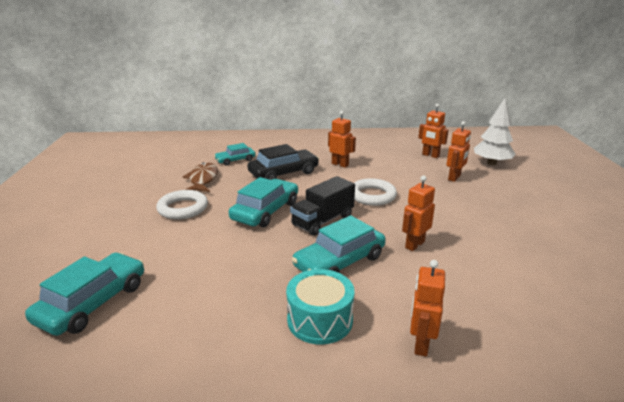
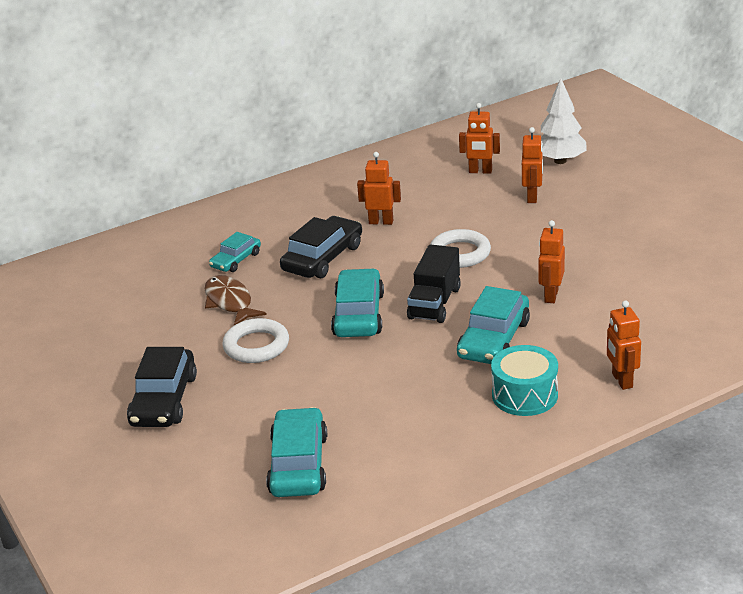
camera: 25 degrees left, 5 degrees up
none -> black car [127,347,197,427]

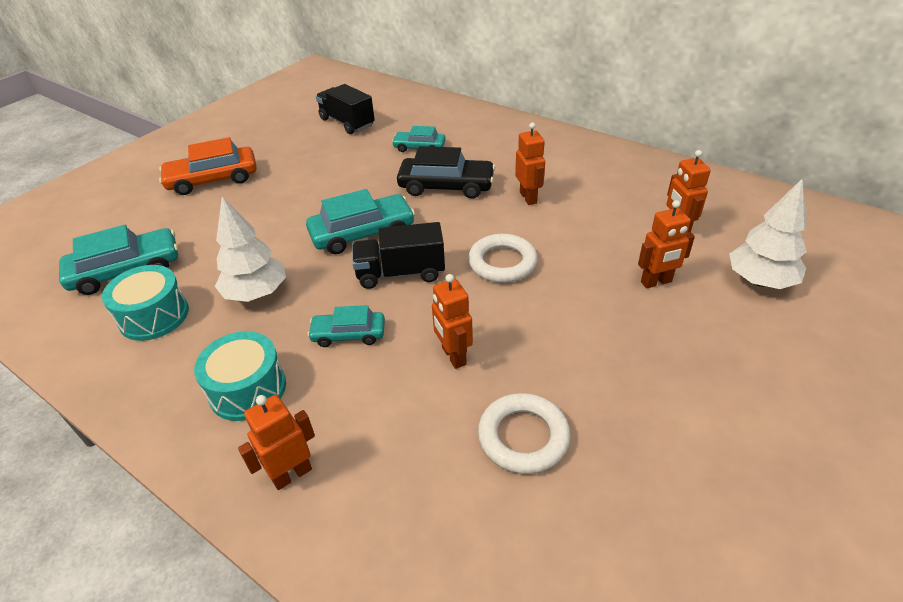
camera: 65 degrees right, 10 degrees up
black car [127,347,197,427] -> orange car [159,137,257,195]
brown fish [205,275,267,325] -> none
white ring [223,318,289,363] -> white ring moved to [478,393,570,474]
turquoise car [457,286,530,364] -> turquoise car [308,305,385,347], size x0.60
orange robot [538,220,565,303] -> orange robot turned 105 degrees counterclockwise [432,274,473,369]
none -> turquoise drum [102,265,189,341]
none -> white tree [215,196,286,302]
none -> black truck [316,84,375,134]

